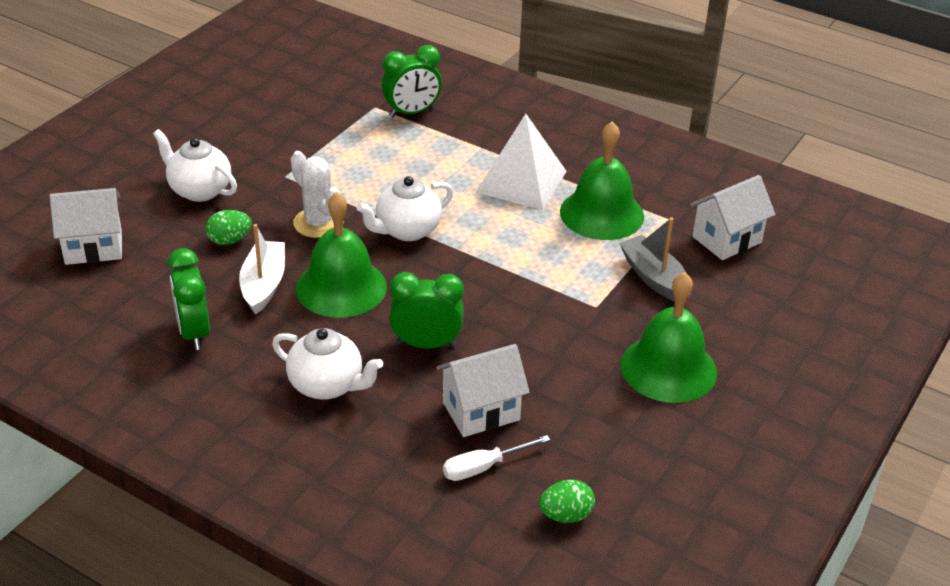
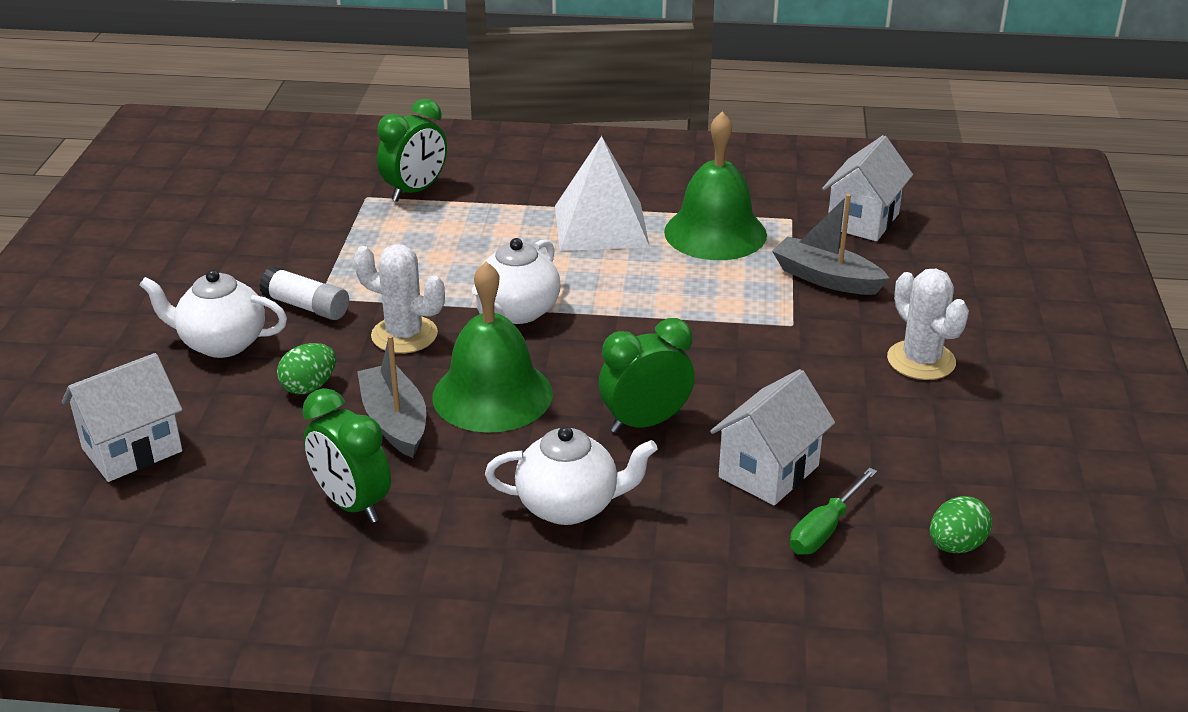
camera: 25 degrees left, 5 degrees down
white boat [239,224,285,315] -> grey boat [357,335,426,458]
white screwdriver [443,435,550,481] -> green screwdriver [790,468,877,555]
green bell [621,272,717,403] -> white cactus [887,269,969,380]
none -> white glue stick [259,266,349,320]

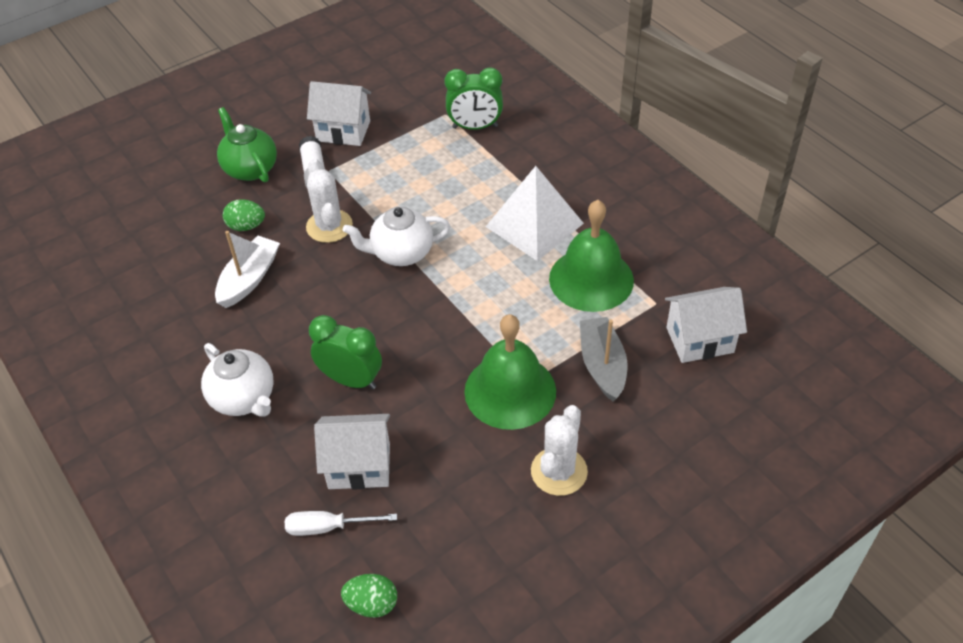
camera: 50 degrees right, 15 degrees up
white house [62,353,182,482] -> white house moved to [307,81,371,146]
white teapot [139,270,287,358] -> green teapot [217,107,277,183]
green clock [302,388,391,523] -> none
grey boat [357,335,426,458] -> white boat [215,231,280,308]
green bell [432,262,553,433] -> green bell moved to [464,314,556,430]
green screwdriver [790,468,877,555] -> white screwdriver [285,511,397,536]

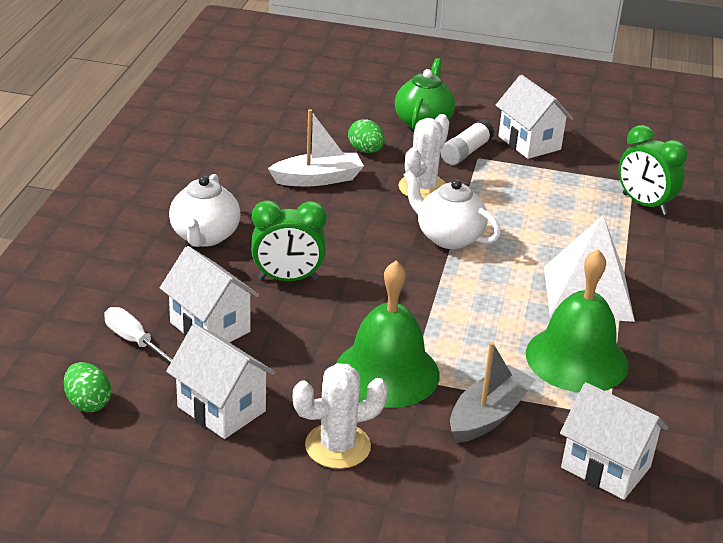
camera: 45 degrees right, 15 degrees down
green clock [309,315,382,390] -> green clock turned 105 degrees clockwise [251,200,327,281]
none -> white house [166,324,275,439]

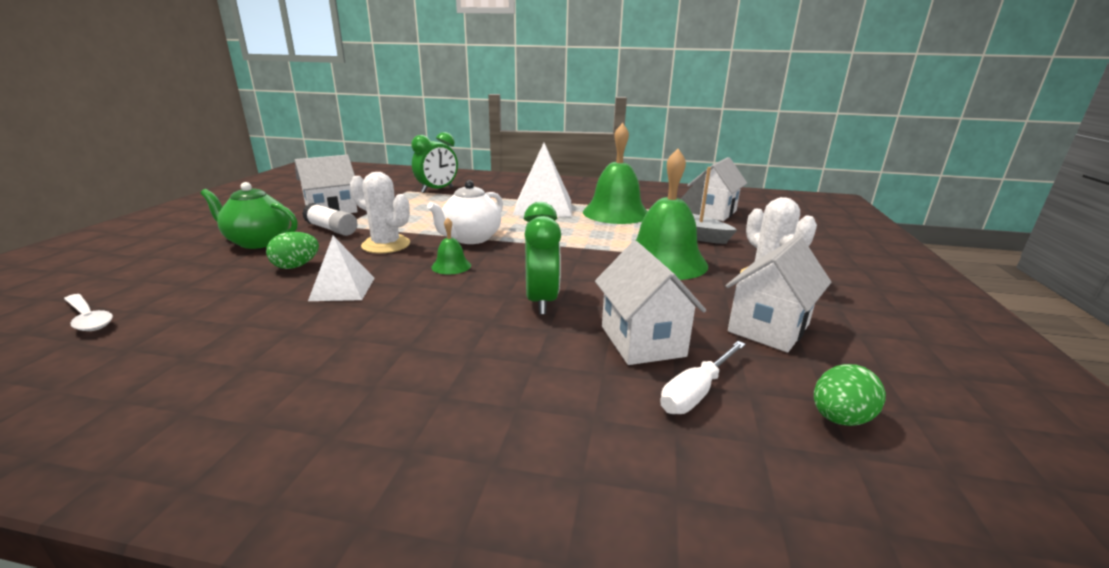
camera: 90 degrees left, 10 degrees down
white house [160,246,259,342] -> white house turned 60 degrees counterclockwise [595,241,706,365]
white teapot [169,174,240,247] -> none
white boat [268,109,364,186] -> white pyramid [308,236,374,301]
none -> white spoon [64,294,113,331]
none -> green bell [431,217,471,274]

